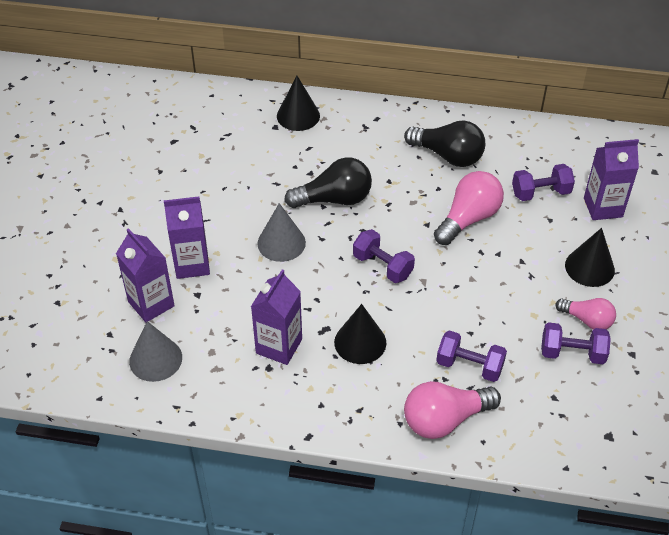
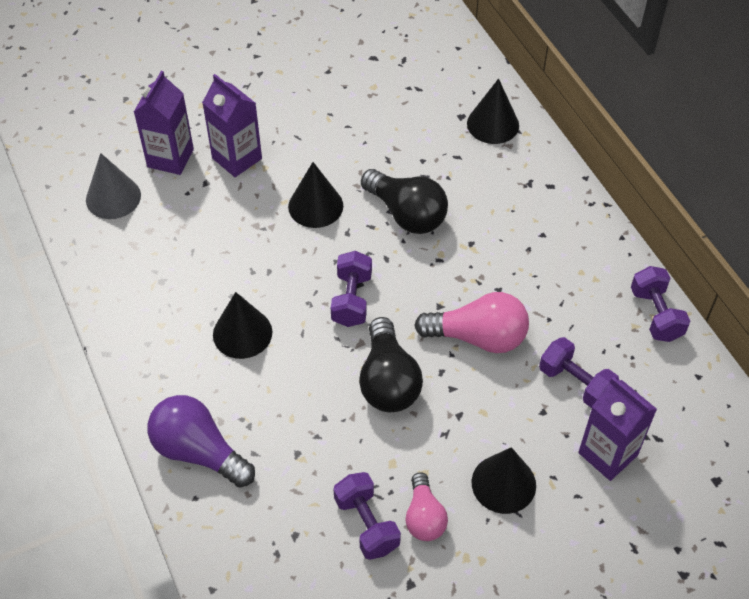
camera: 55 degrees right, 5 degrees up
purple carton [251,269,302,365] -> none
grey cone [257,203,306,262] -> black cone [288,162,343,228]
black light bulb [404,120,485,167] -> black light bulb moved to [359,317,423,412]
pink light bulb [404,381,501,439] -> purple light bulb [148,395,255,487]
purple dumbbell [436,330,507,382] -> purple dumbbell moved to [631,266,690,342]

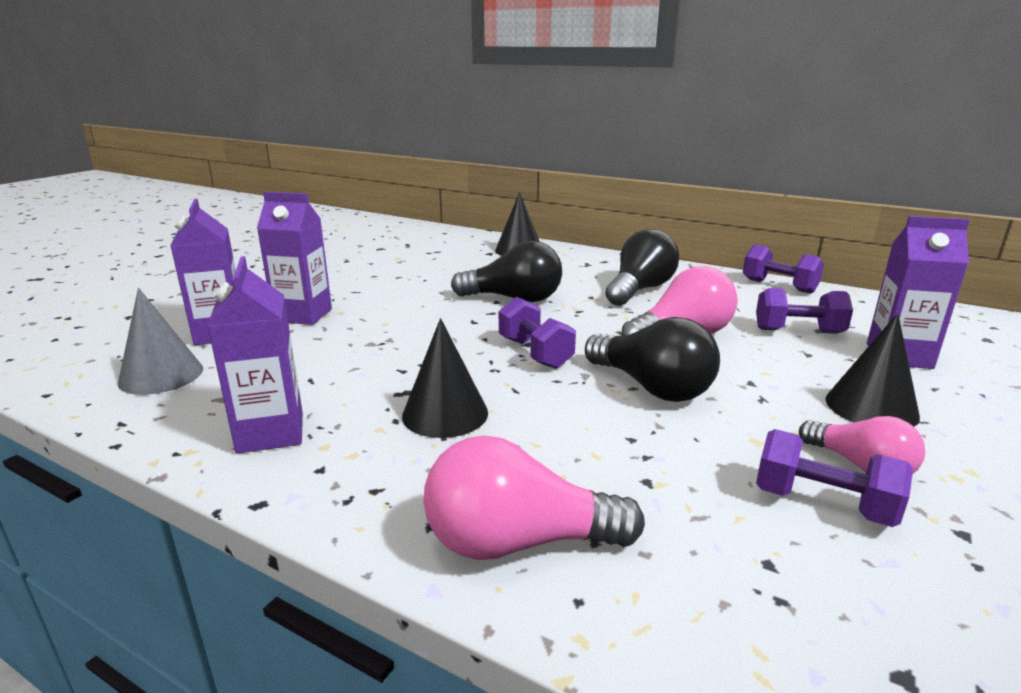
camera: 35 degrees left, 30 degrees down
purple light bulb [148,395,255,487] -> pink light bulb [423,435,645,560]
black cone [288,162,343,228] -> none
none -> purple carton [207,256,303,454]
none -> black light bulb [605,229,679,306]

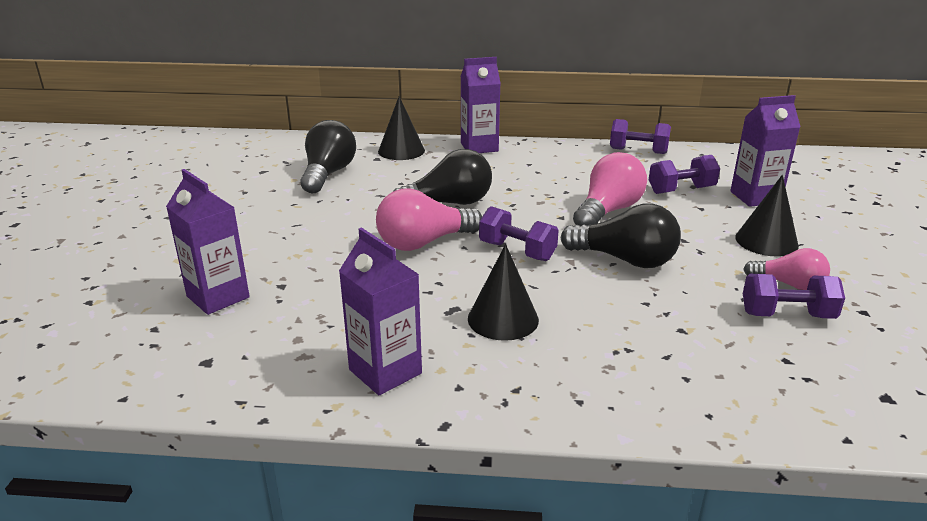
camera: 25 degrees left, 5 degrees up
grey cone [118,288,203,395] -> none
purple carton [257,192,332,325] -> purple carton moved to [460,57,501,153]
pink light bulb [423,435,645,560] -> pink light bulb moved to [376,189,482,251]
black light bulb [605,229,679,306] -> black light bulb moved to [301,120,356,193]

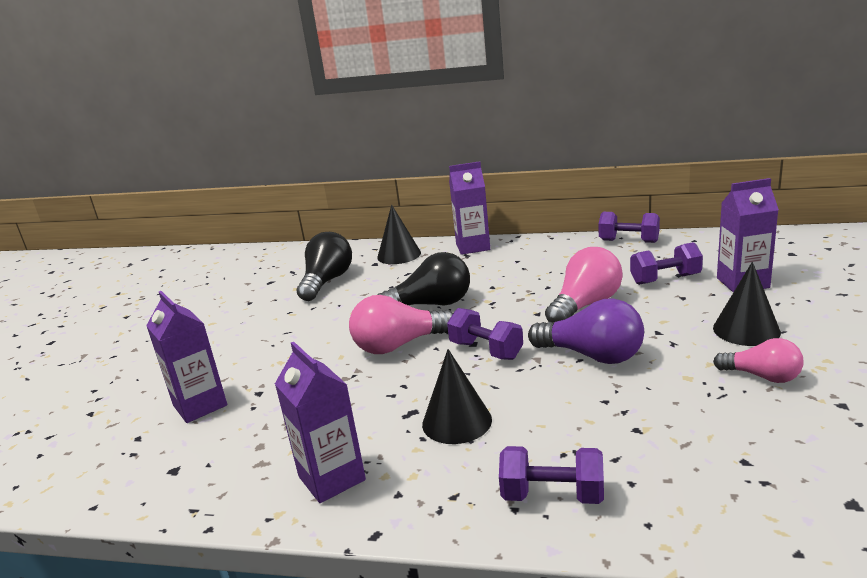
camera: 10 degrees right, 5 degrees down
black light bulb [561,203,681,268] -> purple light bulb [528,298,644,364]
purple dumbbell [743,274,845,319] -> purple dumbbell moved to [499,446,604,504]

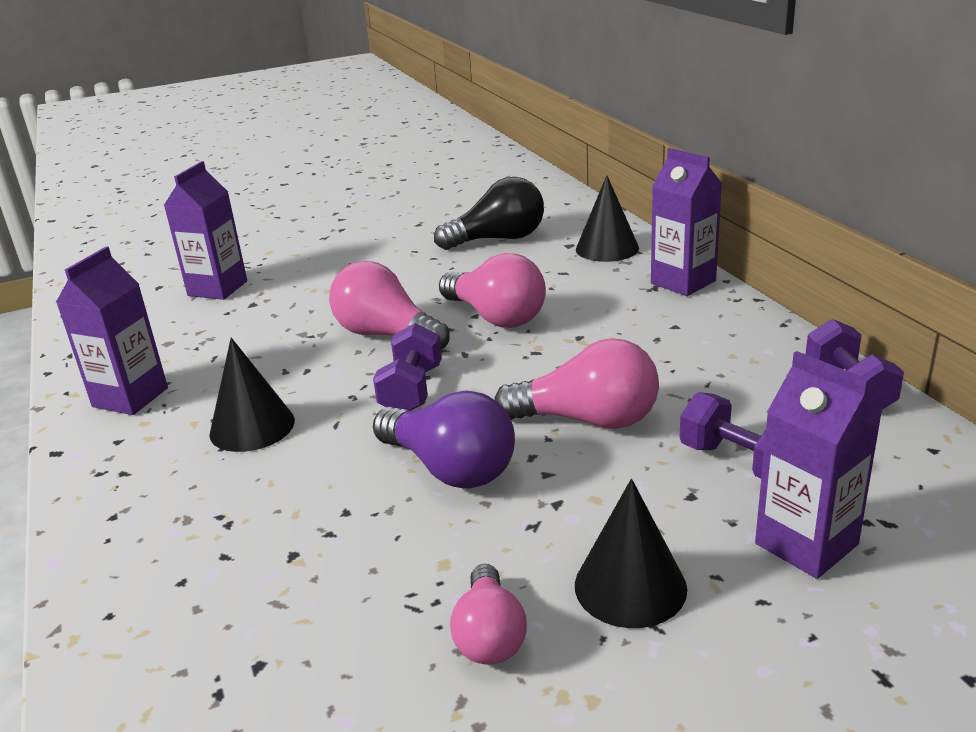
camera: 55 degrees right, 5 degrees up
black light bulb [377,252,470,306] -> pink light bulb [439,253,546,328]
purple dumbbell [499,446,604,504] -> none
purple light bulb [528,298,644,364] -> purple light bulb turned 45 degrees counterclockwise [373,391,515,488]

